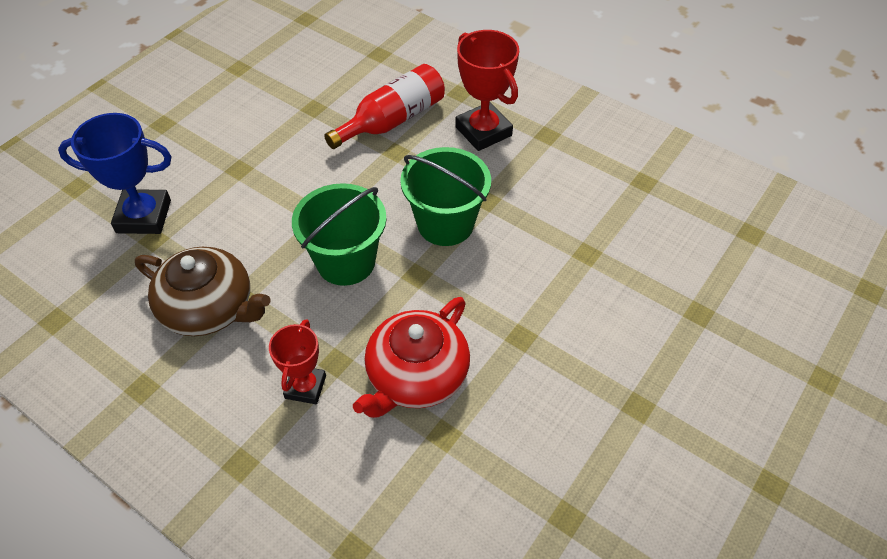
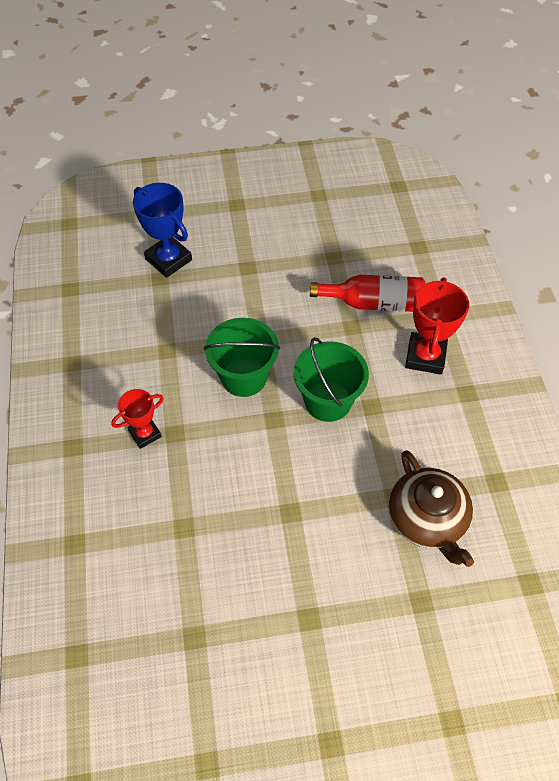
camera: 45 degrees right, 5 degrees up
brown teapot [135,247,271,336] -> brown teapot moved to [389,450,474,567]
red teapot [353,297,470,418] -> none

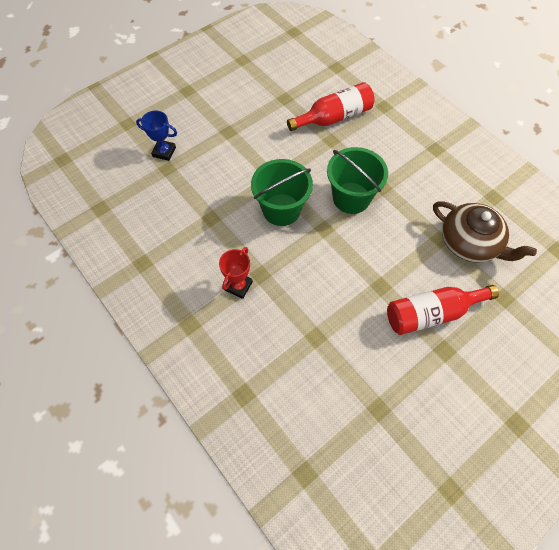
camera: 30 degrees left, 5 degrees up
blue trophy [133,183,192,278] -> blue trophy [136,110,177,161], size x0.63
red trophy [405,278,469,375] -> none
none -> red bottle [387,285,499,335]

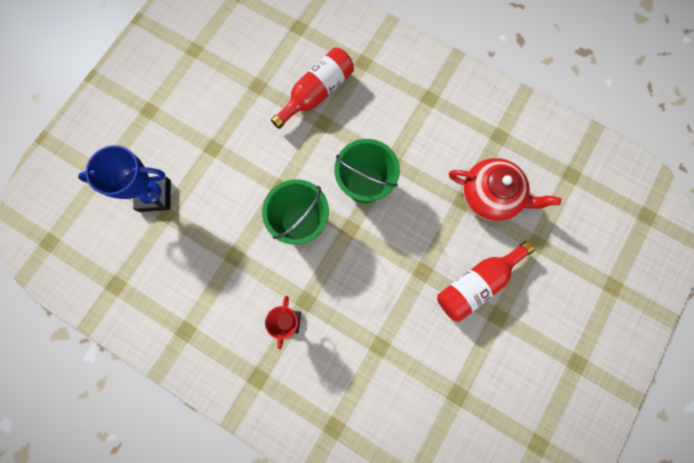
camera: 20 degrees left, 15 degrees up
blue trophy [136,110,177,161] -> blue trophy [78,145,171,212], size x1.58
brown teapot [433,201,537,263] -> red teapot [449,158,561,221]

